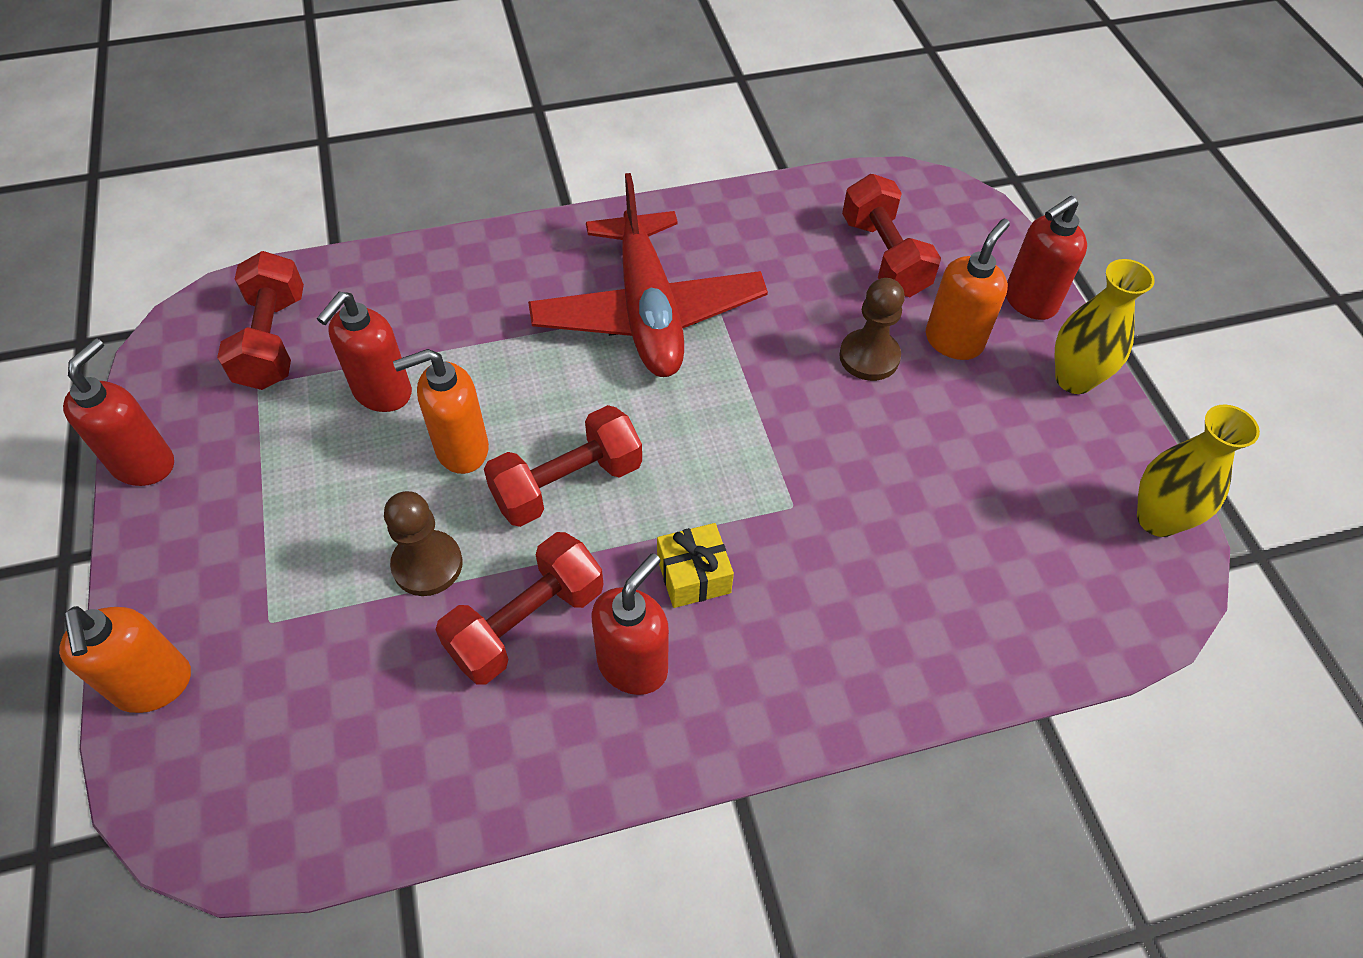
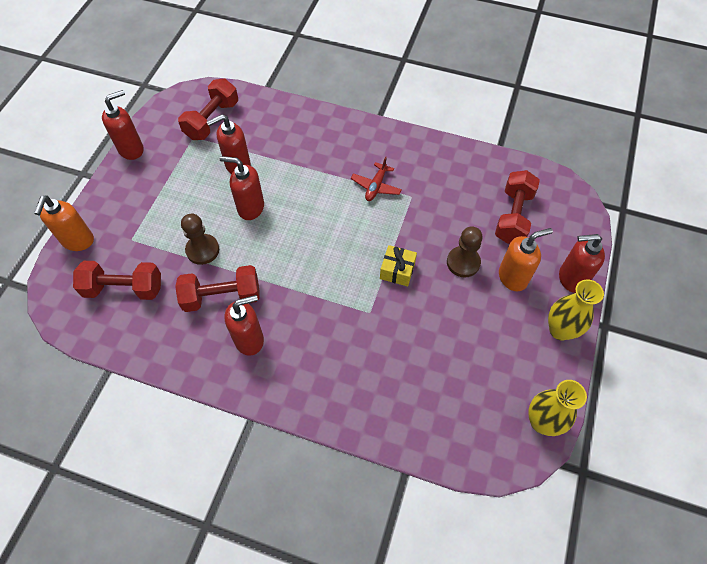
camera: 35 degrees right, 5 degrees up
orange soap dispenser [393,349,489,474] -> red soap dispenser [220,156,264,220]
red dumbbell [484,405,642,527] -> red dumbbell moved to [73,261,161,300]
red plane [528,173,768,377] -> red plane [351,157,402,201], size x0.42
yellow gift [657,523,734,608] -> yellow gift moved to [380,245,417,286]

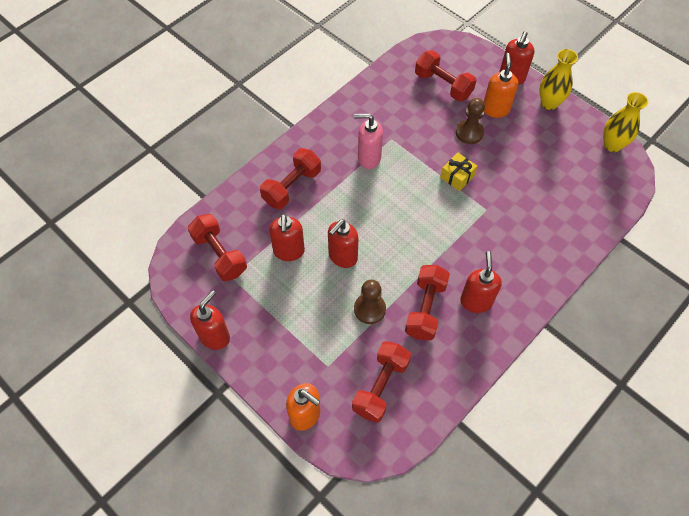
camera: 65 degrees left, 0 degrees up
red soap dispenser [102,90,144,160] -> red soap dispenser turned 45 degrees clockwise [190,290,230,350]
red plane [351,157,402,201] -> pink soap dispenser [354,113,383,169]
none -> red dumbbell [260,148,321,209]

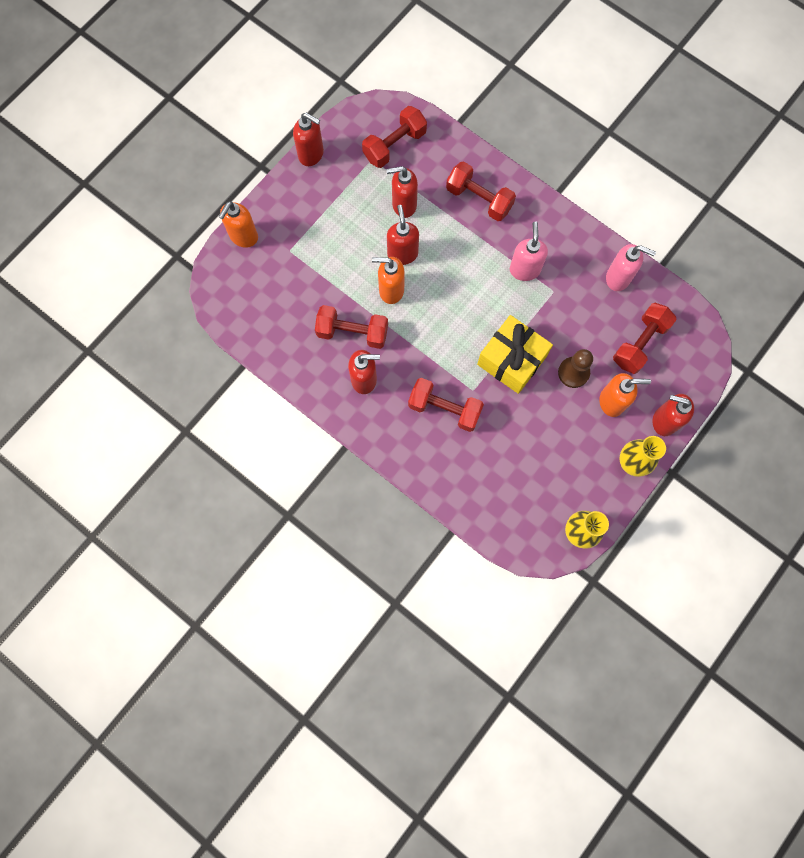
camera: 85 degrees right, 15 degrees up
red soap dispenser [328,219,359,268] -> red soap dispenser turned 45 degrees clockwise [387,205,419,265]
red dumbbell [352,341,411,423] -> red dumbbell moved to [408,378,484,432]
brown pawn [354,280,386,324] -> none
yellow gift [440,153,477,191] -> yellow gift [477,315,553,394], size x1.88
none -> orange soap dispenser [372,257,404,304]
none -> pink soap dispenser [606,244,656,291]

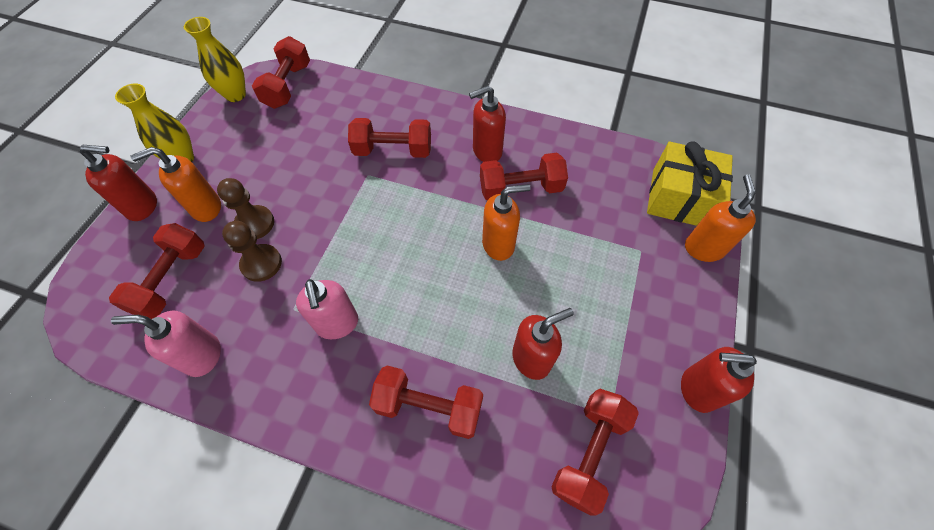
camera: 160 degrees right, 15 degrees down
red soap dispenser [387,205,419,265] -> none
yellow gift [477,315,553,394] -> yellow gift moved to [647,141,733,226]
none -> brown pawn [222,221,282,282]
none -> red dumbbell [252,36,310,109]

